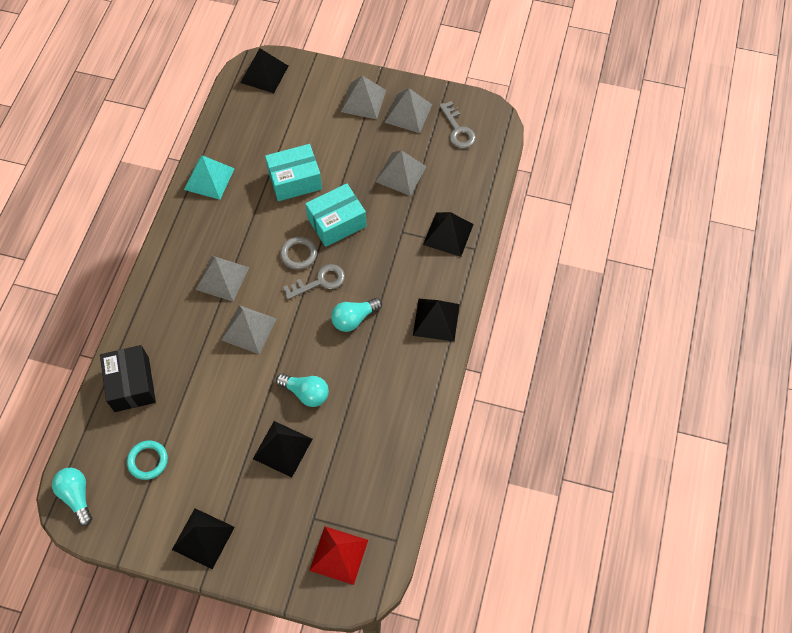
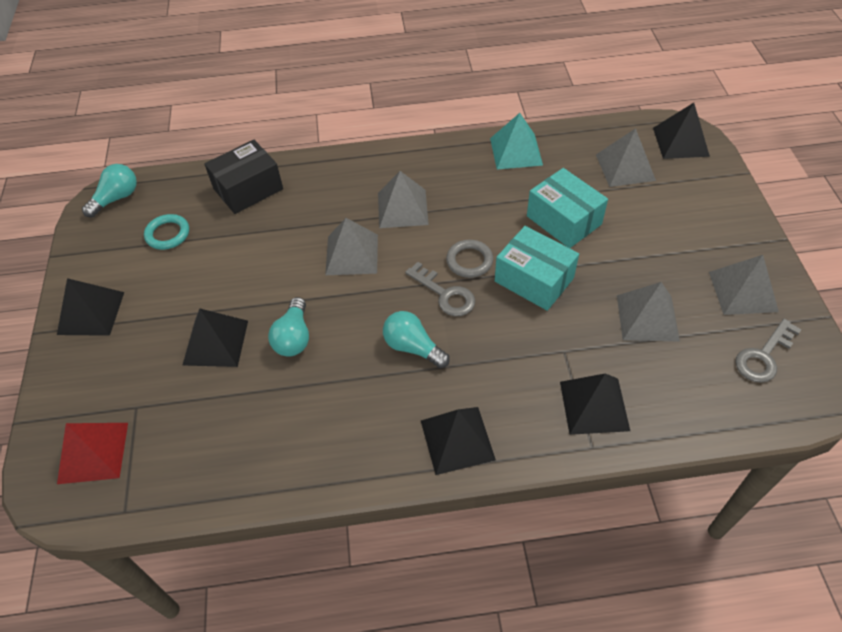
camera: 70 degrees right, 10 degrees down
grey pyramid [341,75,386,119] -> grey pyramid moved to [596,128,656,187]

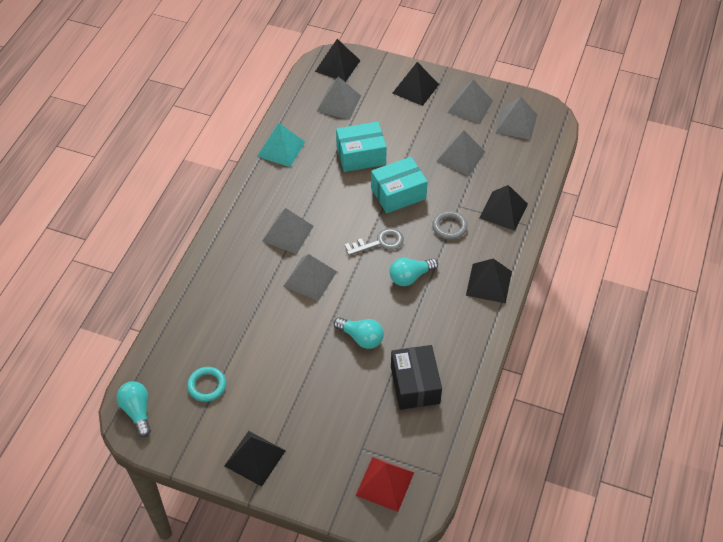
camera: 65 degrees left, 0 degrees up
black pyramid [183,309,248,367] -> black pyramid moved to [392,62,439,106]
black box [204,140,283,214] -> black box moved to [391,345,442,410]
grey ring [446,240,493,278] -> grey ring moved to [432,211,467,240]
grey key [735,319,802,383] -> grey pyramid [496,97,537,140]

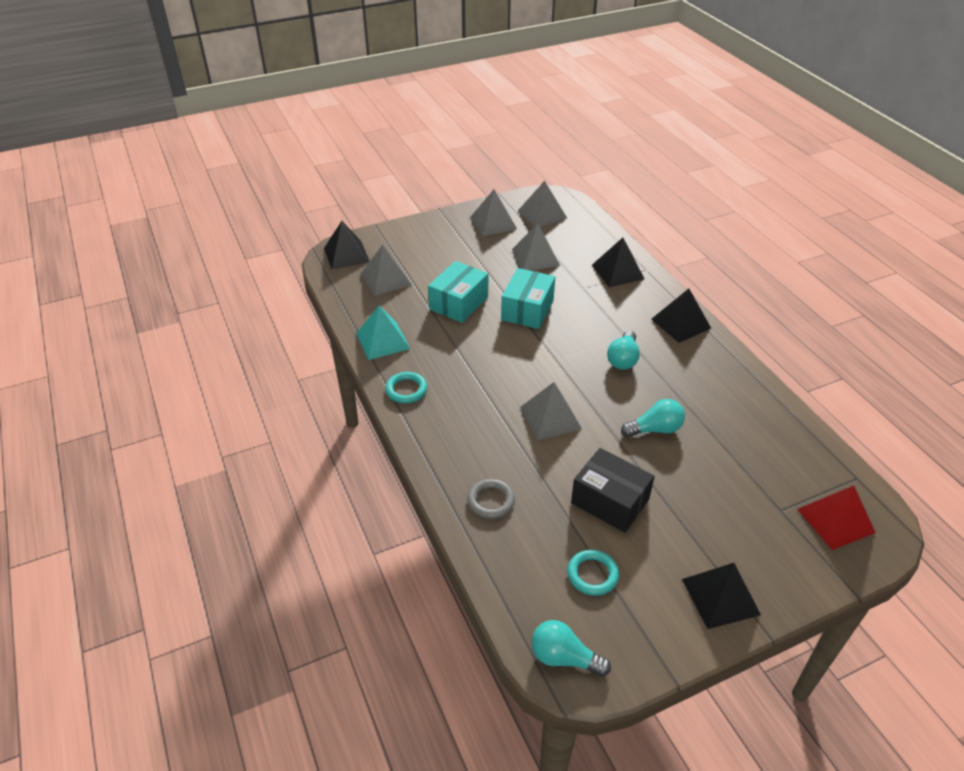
camera: 45 degrees left, 10 degrees down
grey pyramid [262,208,314,254] -> none
grey key [345,228,404,256] -> none
black box [391,345,442,410] -> black box moved to [571,448,655,533]
black pyramid [392,62,439,106] -> none
grey ring [432,211,467,240] -> grey ring moved to [467,479,515,519]
none -> turquoise ring [385,372,427,403]

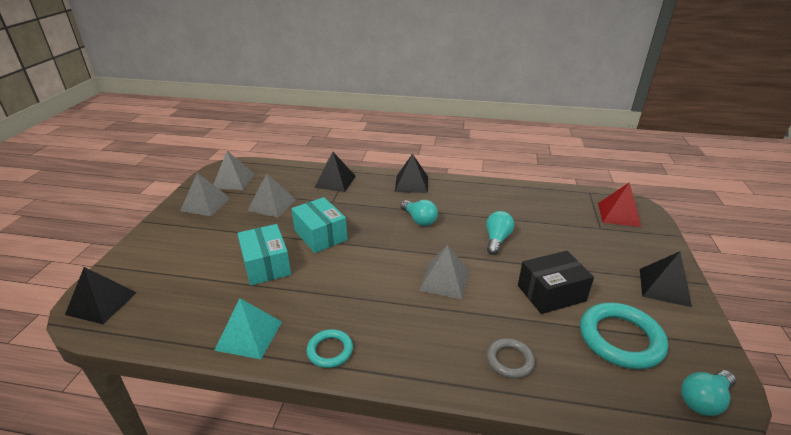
camera: 55 degrees left, 10 degrees down
grey pyramid [361,244,412,296] -> none
turquoise ring [567,550,619,596] -> turquoise ring [580,303,668,369], size x1.80

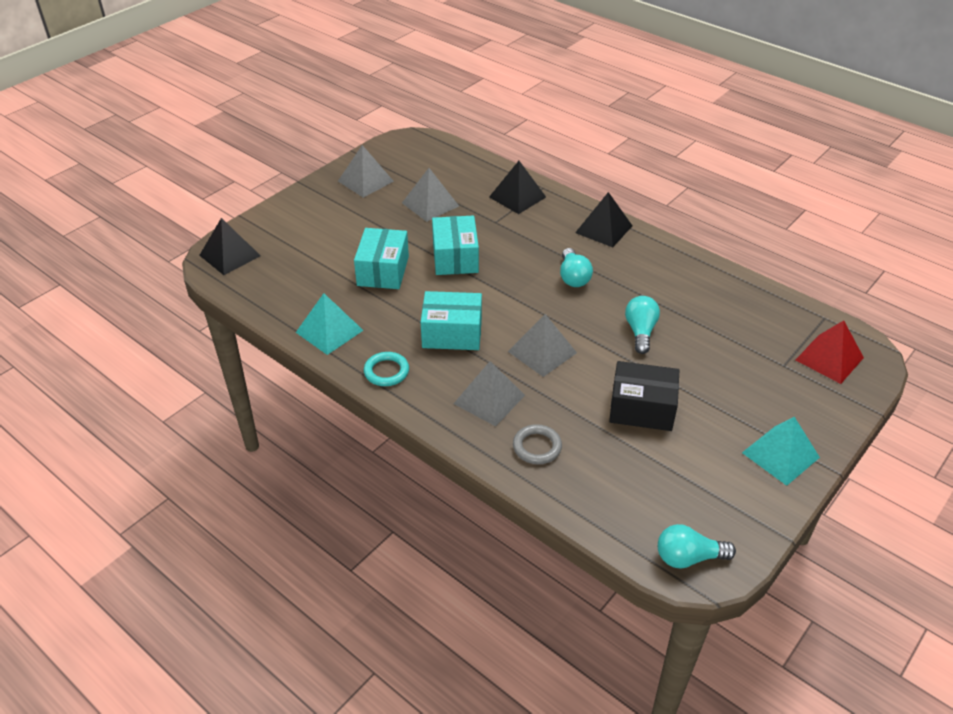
camera: 30 degrees right, 10 degrees up
grey pyramid [213,151,254,190] -> grey pyramid moved to [454,361,525,426]
turquoise light bulb [486,211,514,255] -> turquoise light bulb turned 45 degrees counterclockwise [625,296,660,354]
turquoise ring [580,303,668,369] -> none
black pyramid [640,251,692,307] -> turquoise pyramid [742,417,820,486]
none -> turquoise box [421,291,482,350]

